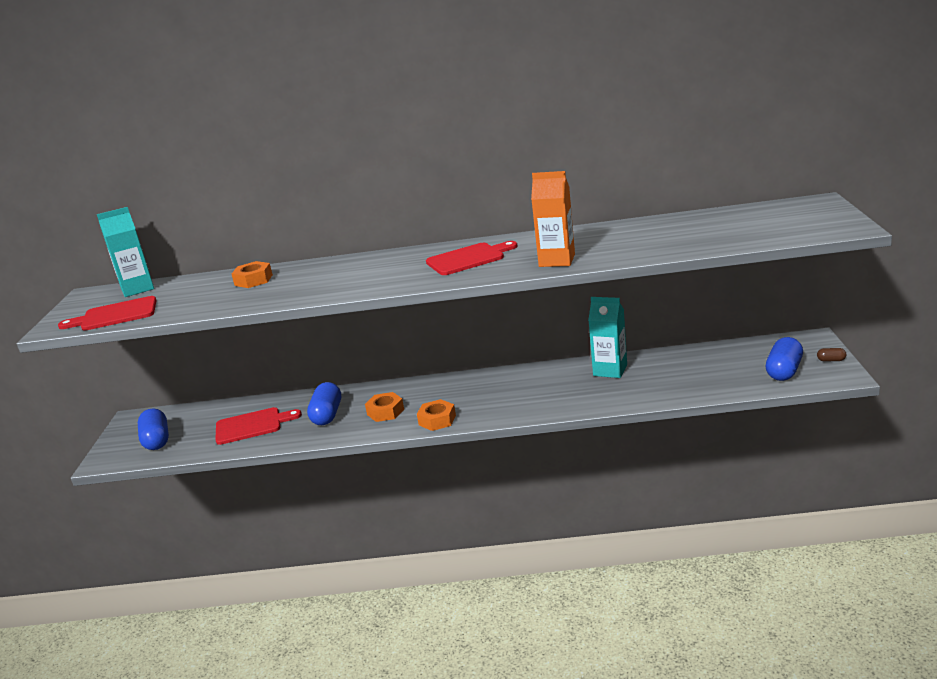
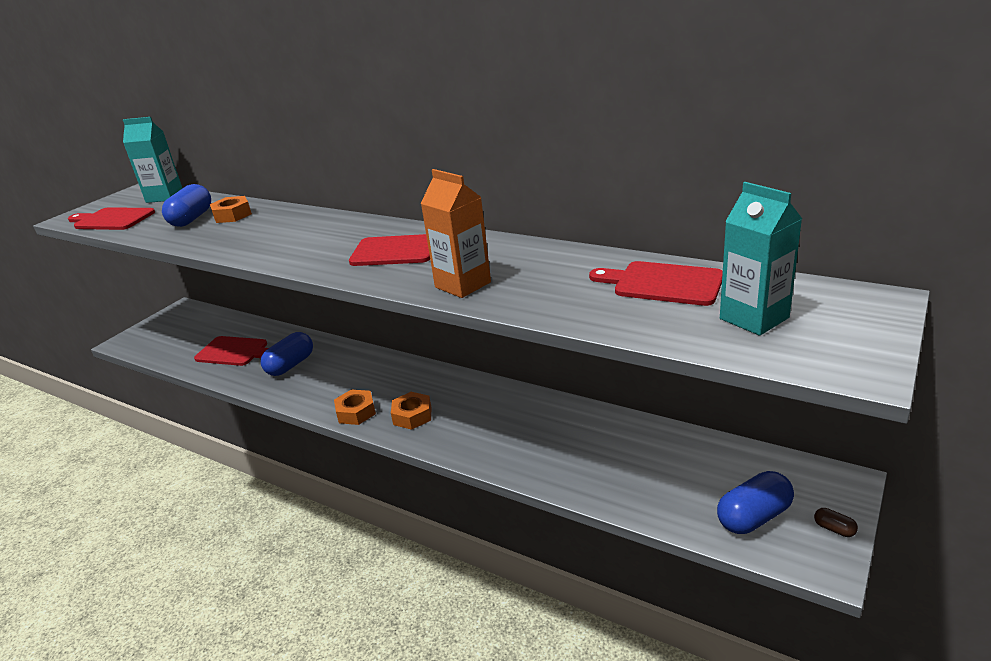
camera: 30 degrees right, 5 degrees up
blue capsule [138,409,169,450] -> blue capsule moved to [162,184,211,227]
orange nut [365,392,404,422] -> orange nut moved to [391,392,431,430]
turquoise carton [588,297,627,378] -> turquoise carton moved to [720,182,802,336]
none -> red cutting board [589,261,723,306]

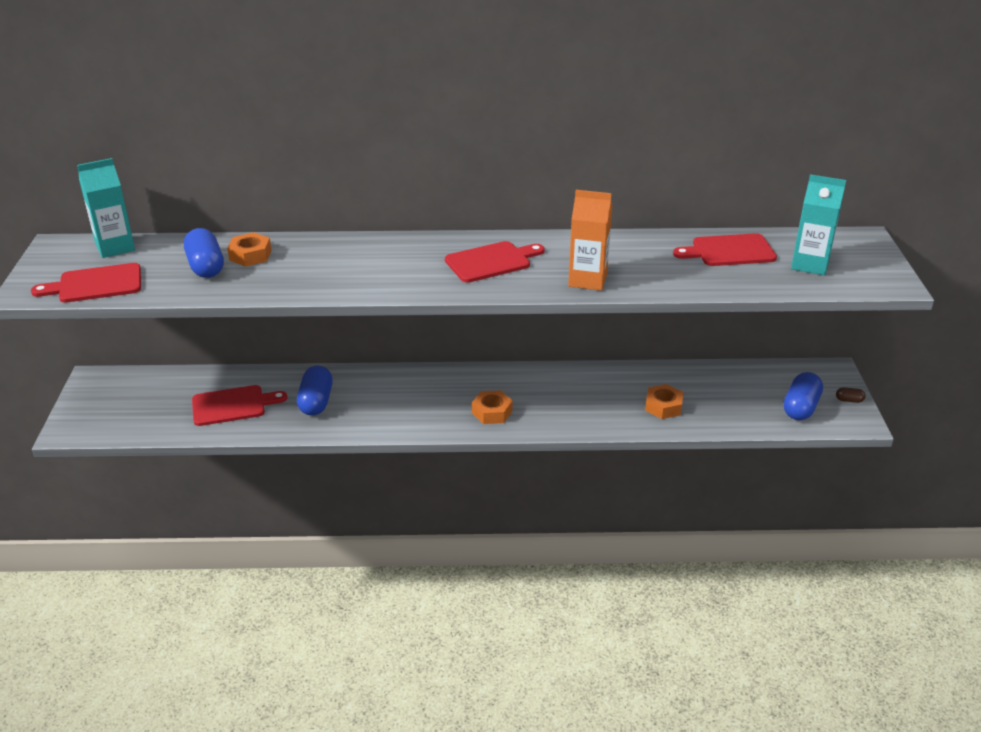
camera: 35 degrees left, 5 degrees up
orange nut [334,389,376,425] -> orange nut moved to [645,384,684,419]

